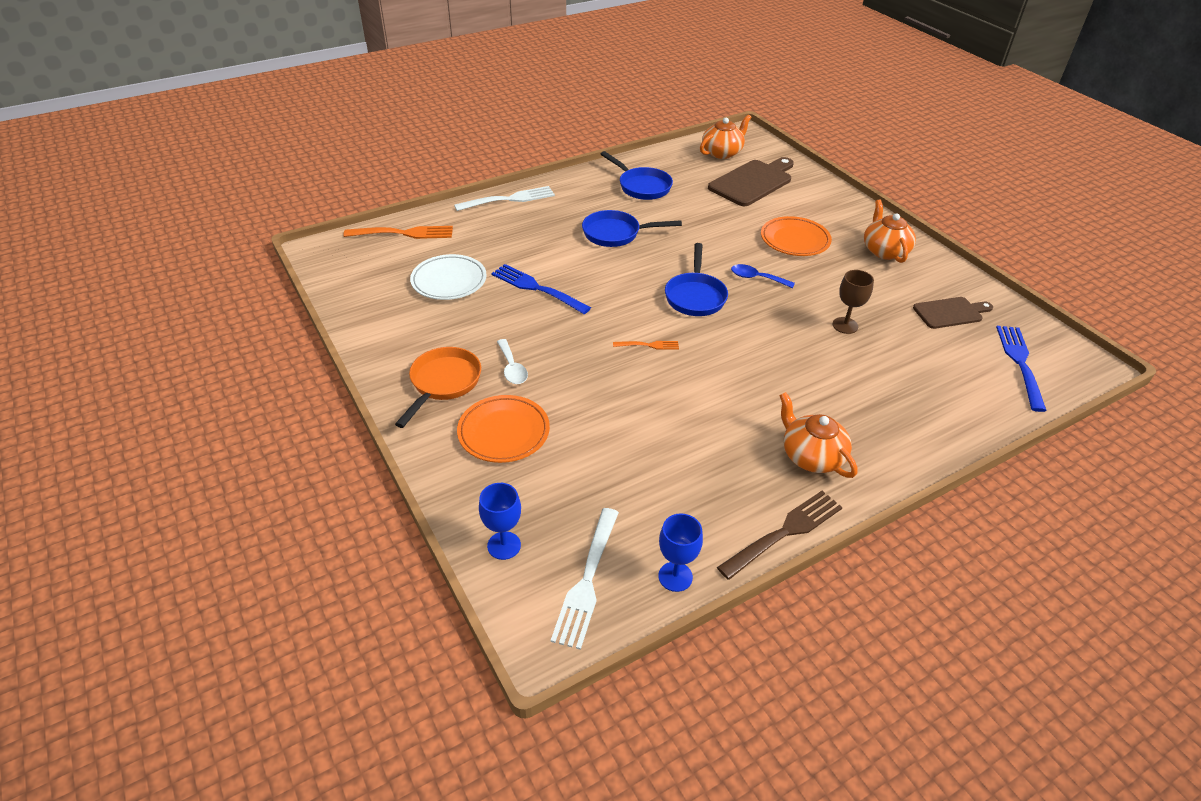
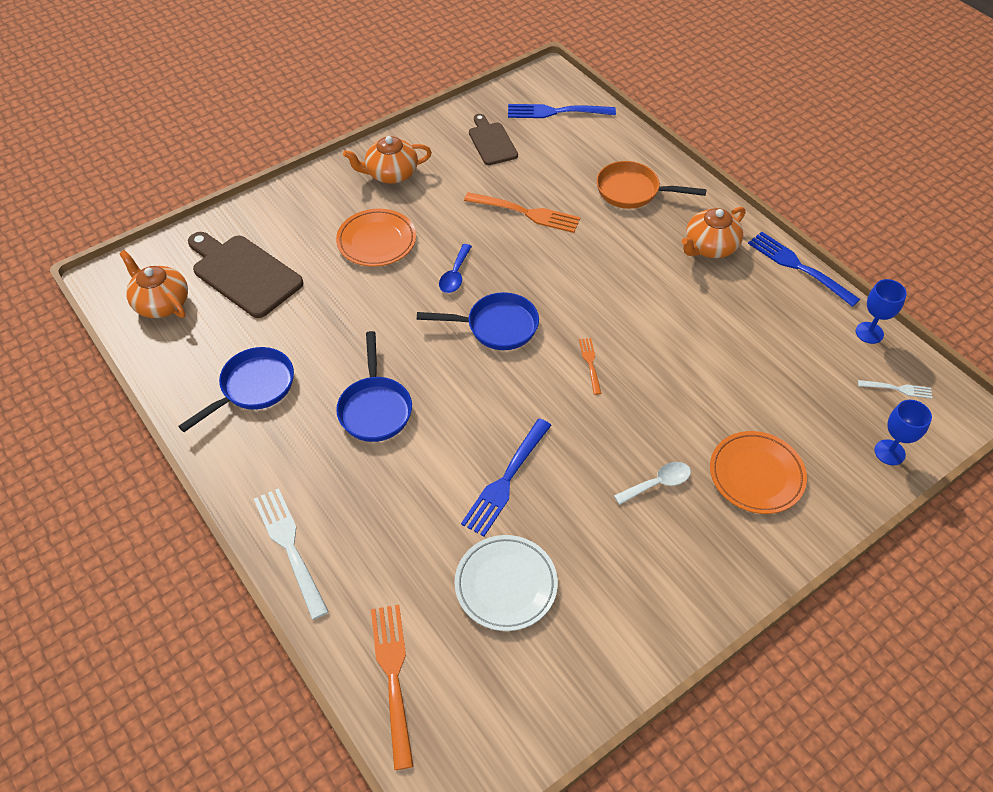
camera: 95 degrees left, 10 degrees up
orange pan [395,347,481,428] -> orange pan moved to [596,161,707,209]
white fork [551,508,619,650] -> white fork [858,380,932,399], size x0.53
brown fork [717,491,843,580] -> blue fork [748,232,860,307]
brown goblet [833,270,874,334] -> orange fork [464,192,580,233]

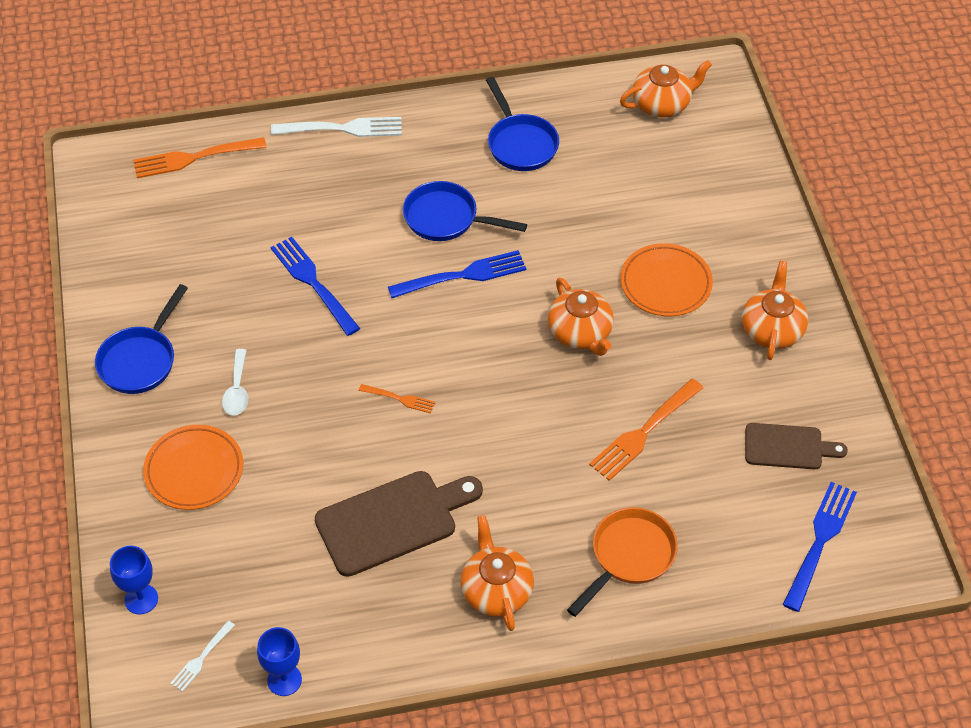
camera: 115 degrees right, 0 degrees up
brown cutting board [188,232,304,318] -> brown cutting board moved to [315,471,483,577]
orange fork [371,605,414,770] -> orange fork turned 150 degrees clockwise [133,137,267,178]
blue pan [417,292,539,350] -> blue pan moved to [95,284,188,394]
blue spoon [439,244,472,293] -> orange teapot [548,278,614,356]
white plate [455,535,558,631] -> none
blue fork [748,232,860,307] -> blue fork moved to [388,250,526,298]

